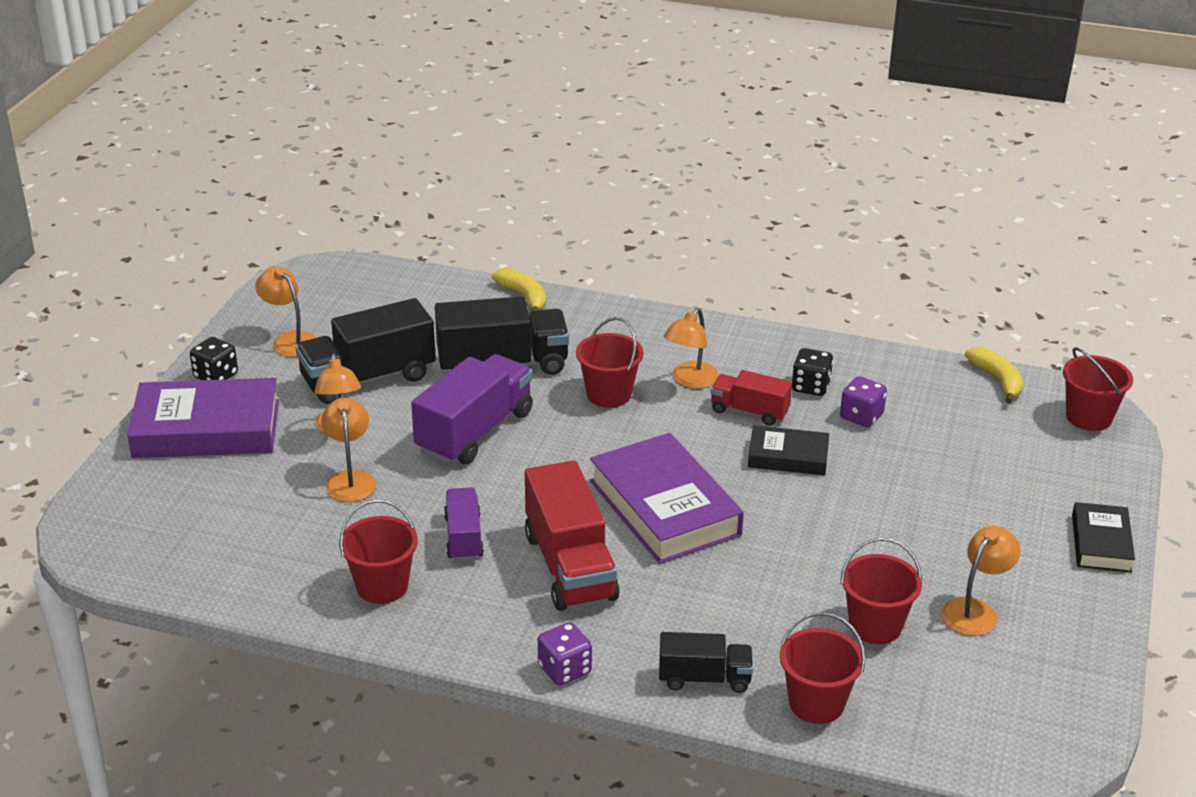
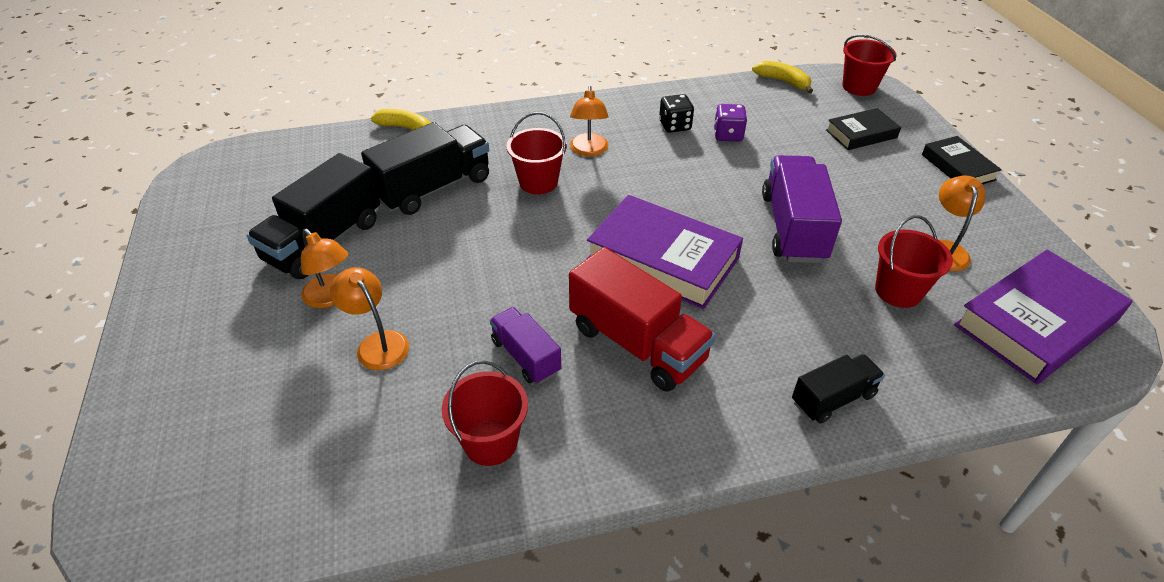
camera: 30 degrees left, 10 degrees up
purple book [127,378,279,458] -> purple book moved to [954,250,1133,384]
black dice [190,337,238,380] -> none
orange lamp [255,267,317,357] -> none
purple truck [411,354,533,464] -> purple truck moved to [762,155,842,263]
purple dice [538,622,592,686] -> none
red truck [710,370,792,426] -> none
black book [748,425,829,475] -> black book moved to [826,108,901,150]
red bucket [780,612,865,724] -> none

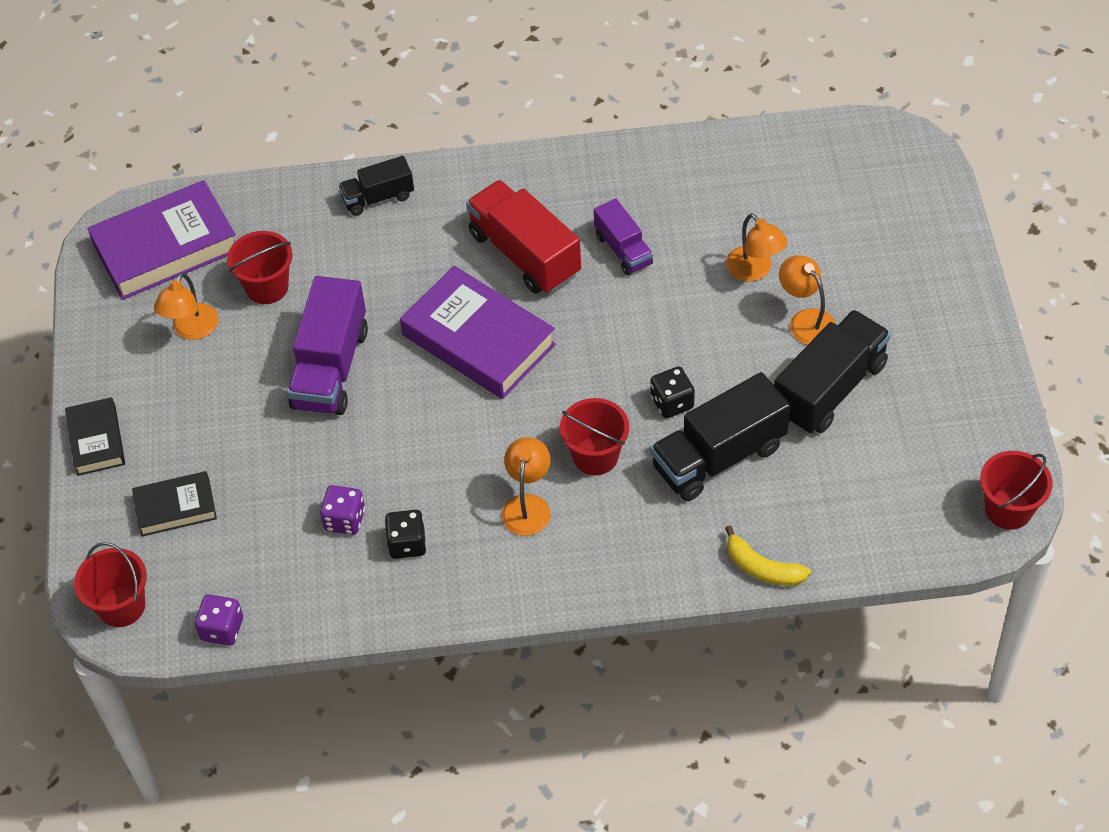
camera: 170 degrees left, 10 degrees up
red bucket [442,360,528,466] -> red bucket moved to [980,451,1053,530]
yellow banana [752,61,813,93] -> purple dice [195,594,243,646]
none -> black dice [651,367,695,418]

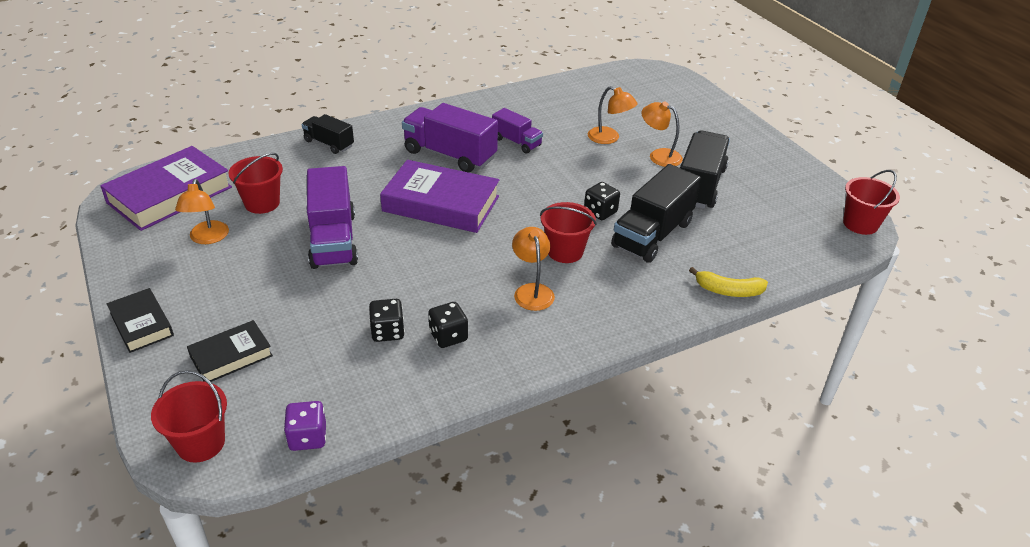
camera: 25 degrees left, 15 degrees down
purple dice [320,485,365,535] -> black dice [369,299,405,342]
black truck [338,156,414,216] -> black truck turned 75 degrees clockwise [301,114,354,154]
red truck [466,180,581,294] -> purple truck [402,103,498,173]

